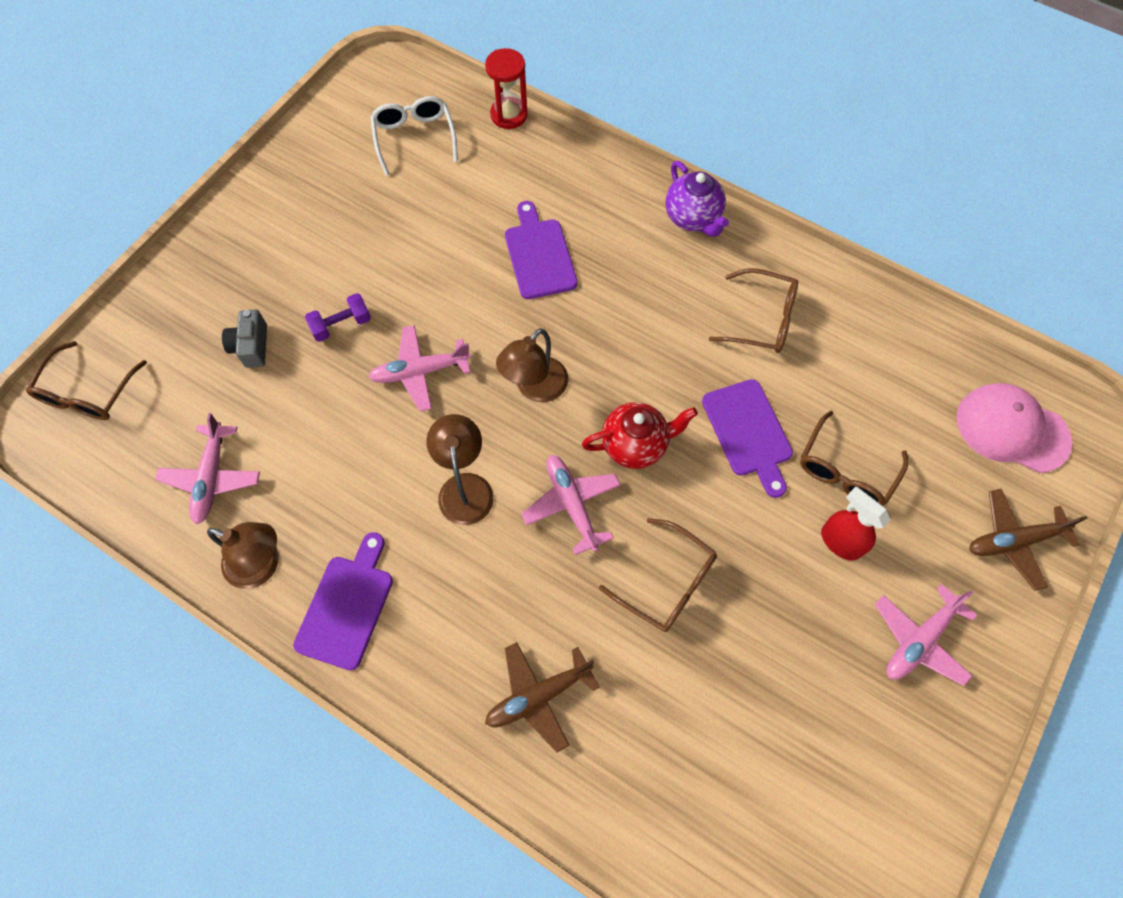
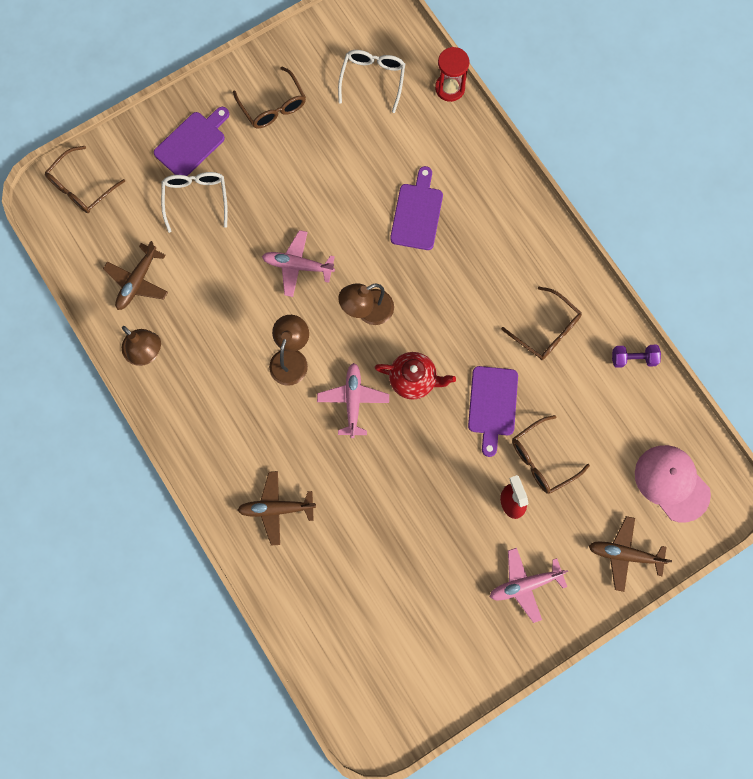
camera: 25 degrees right, 10 degrees up
pink plane [155,413,260,525] -> brown plane [103,241,168,310]
grey camera [222,310,267,368] -> white glasses [161,172,228,233]
purple cutting board [293,532,393,670] -> purple cutting board moved to [154,107,229,176]
purple dumbbell [305,293,371,342] -> purple dumbbell moved to [612,345,661,368]
brown glasses [599,518,717,632] -> brown glasses moved to [233,67,306,128]
purple teapot [665,161,729,237] -> none

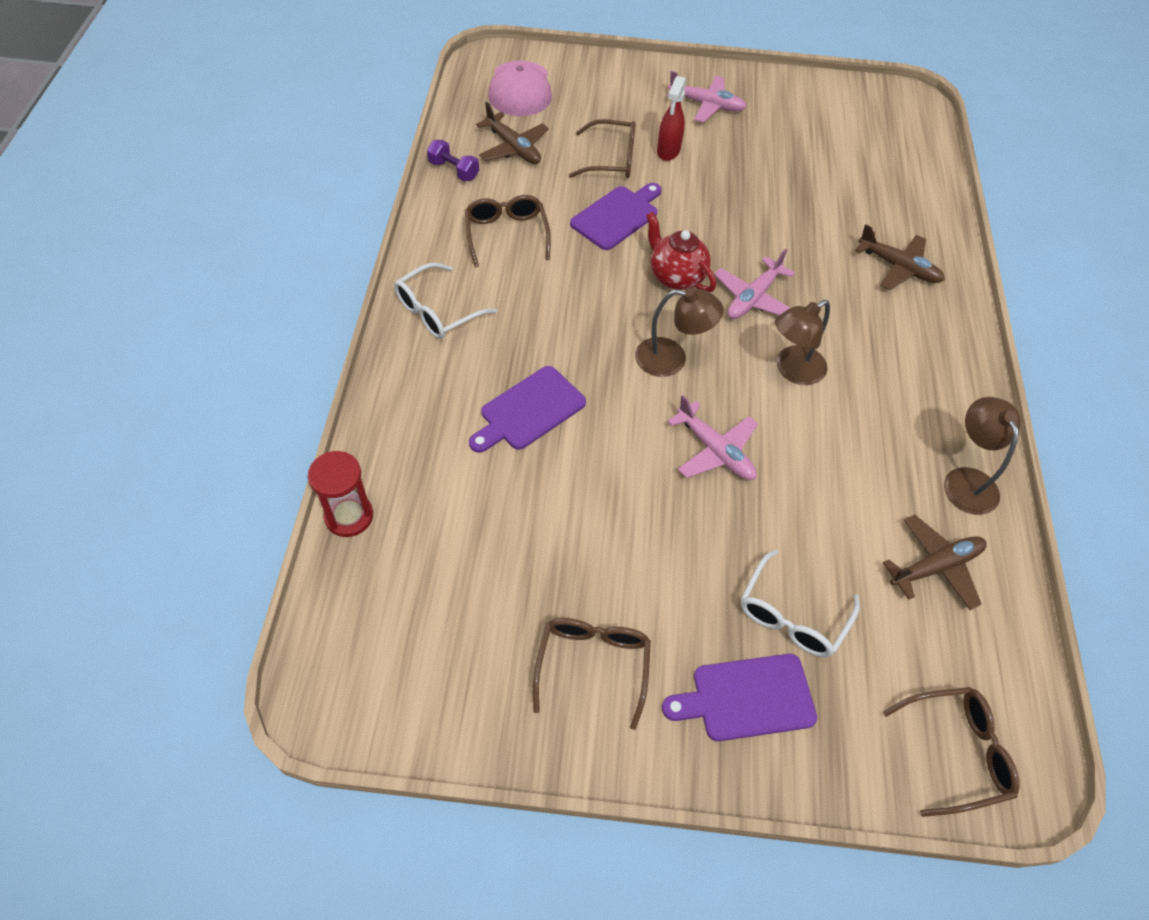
camera: 145 degrees left, 20 degrees down
white glasses [338,50,405,113] -> white glasses moved to [394,263,497,339]
brown plane [589,516,672,592] -> brown plane moved to [476,102,549,164]

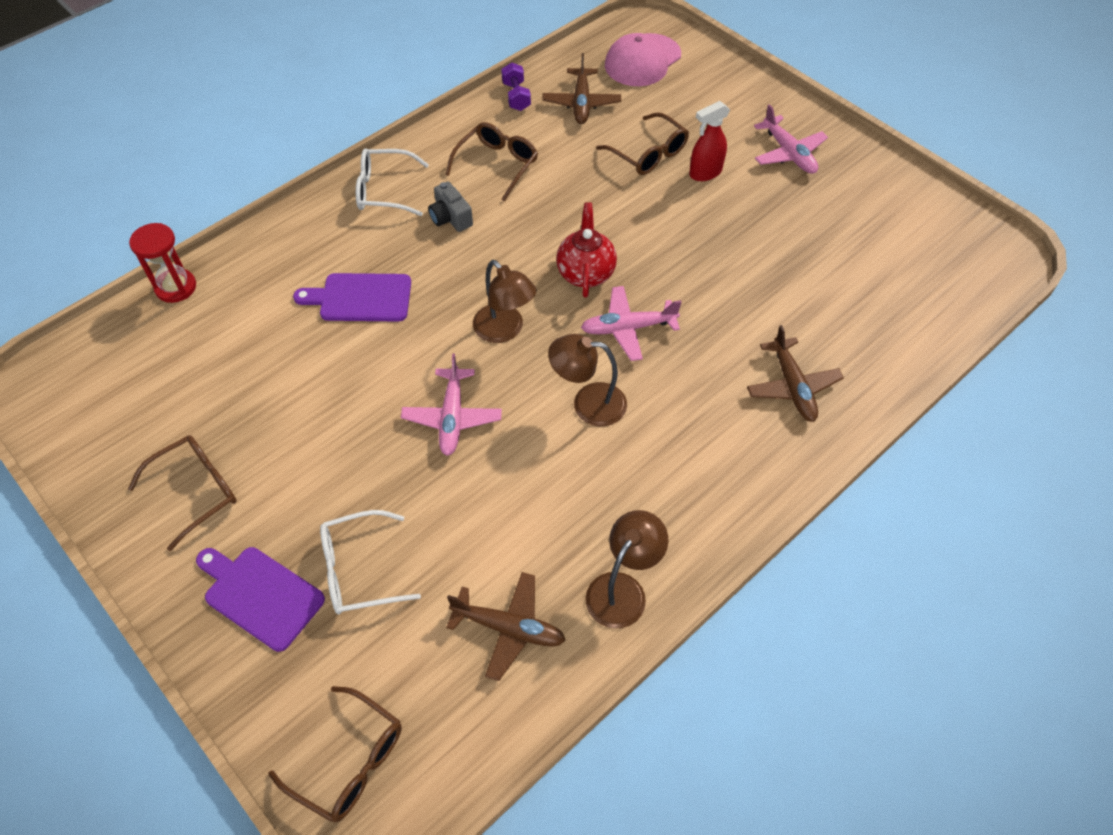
camera: 45 degrees right, 0 degrees up
purple cutting board [570,183,662,250] -> none
none -> grey camera [428,181,473,232]

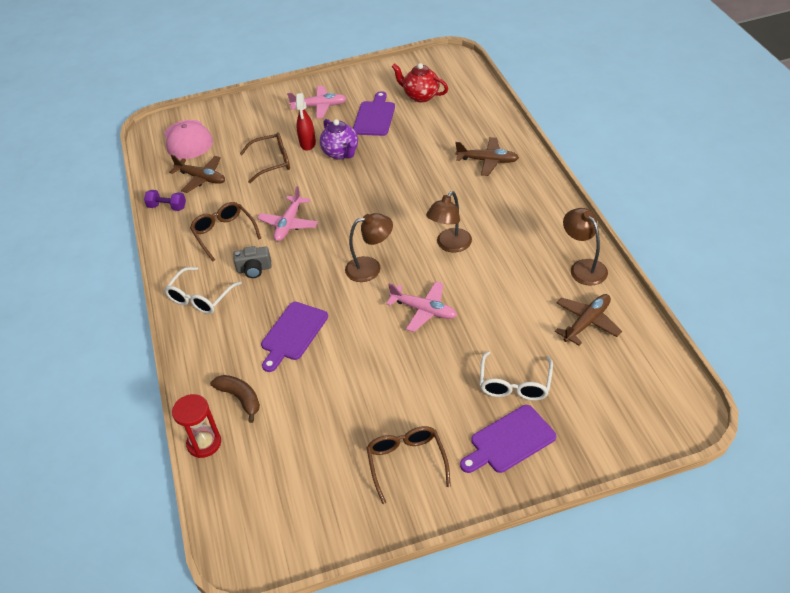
camera: 60 degrees left, 10 degrees down
brown glasses [268,686,402,822] -> none
red teapot [556,202,617,298] -> red teapot moved to [391,63,448,102]
pink plane [581,286,682,361] -> pink plane moved to [257,186,318,241]
none -> brown banana [210,375,260,423]
none -> purple teapot [320,119,358,160]
none -> purple cutting board [353,91,395,136]

